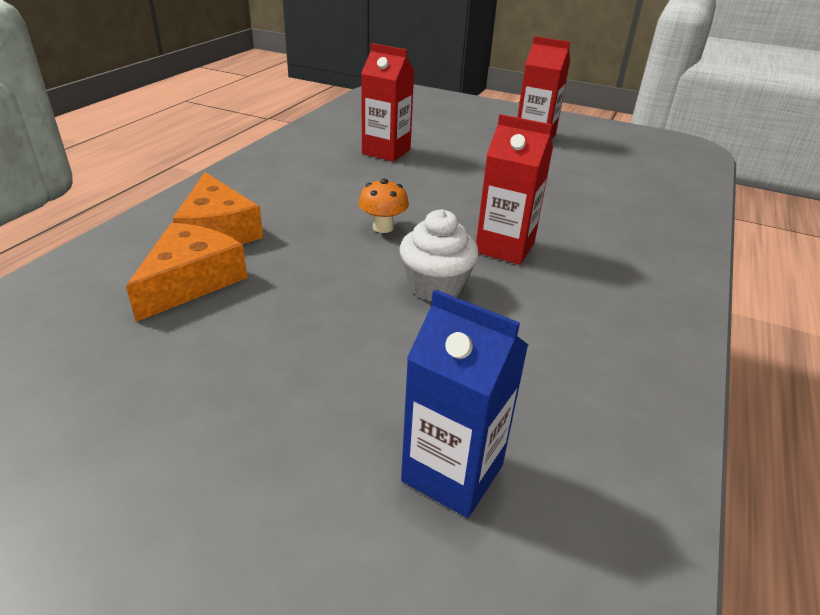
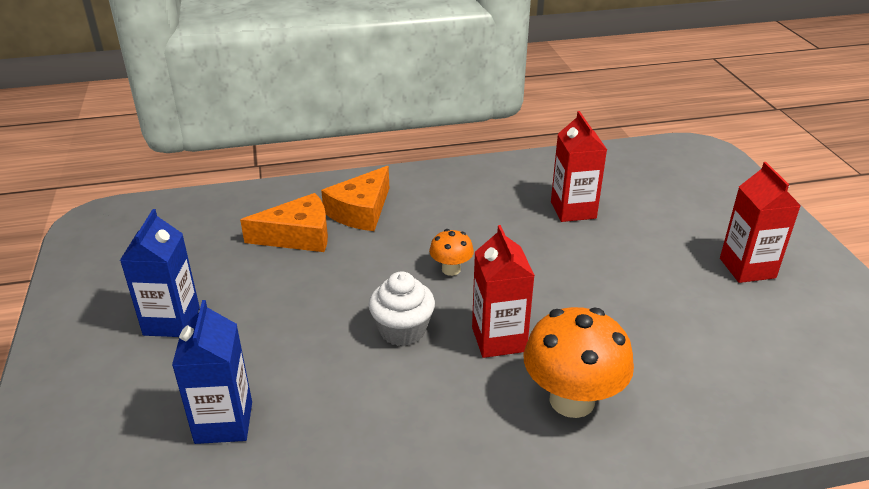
camera: 55 degrees right, 0 degrees up
none -> blue carton [120,209,200,337]
none -> orange mushroom [524,307,634,418]

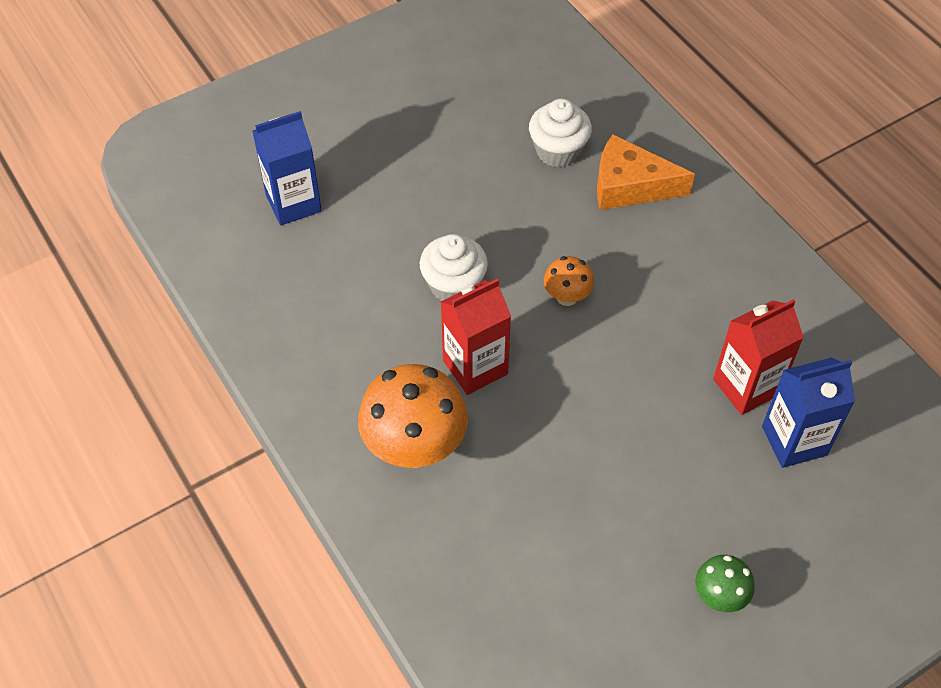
camera: 70 degrees right, 20 degrees up
blue carton [120,209,200,337] -> blue carton moved to [762,358,855,468]
orange cheese [240,193,328,252] -> white cupcake [529,99,592,168]
red carton [720,162,801,283] -> green mushroom [695,555,755,612]

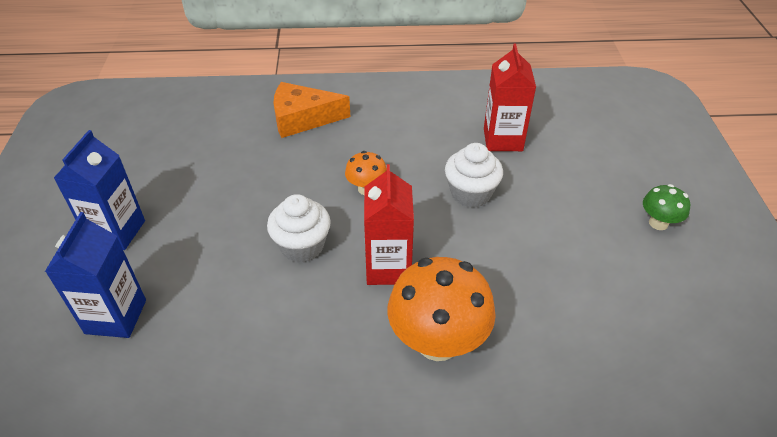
camera: 60 degrees left, 10 degrees down
white cupcake [529,99,592,168] -> white cupcake moved to [445,143,503,208]
orange cheese [597,135,695,210] -> orange cheese turned 45 degrees clockwise [274,82,350,138]
blue carton [762,358,855,468] -> blue carton moved to [54,130,145,250]

